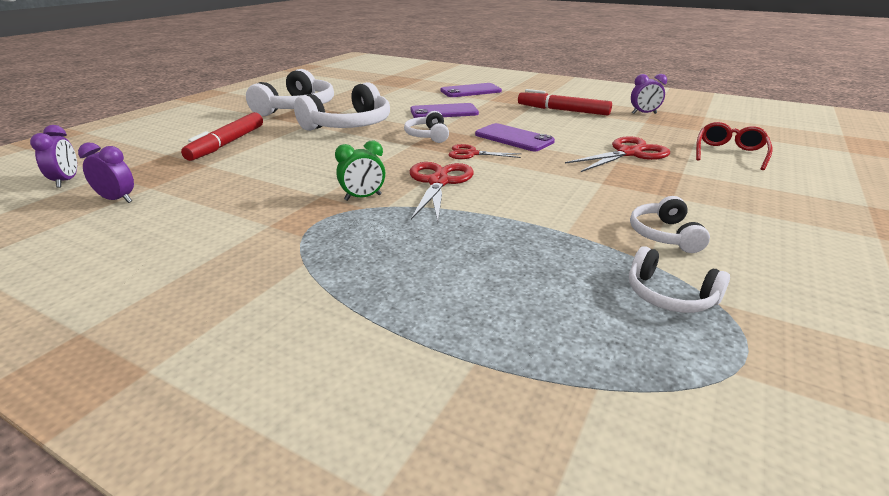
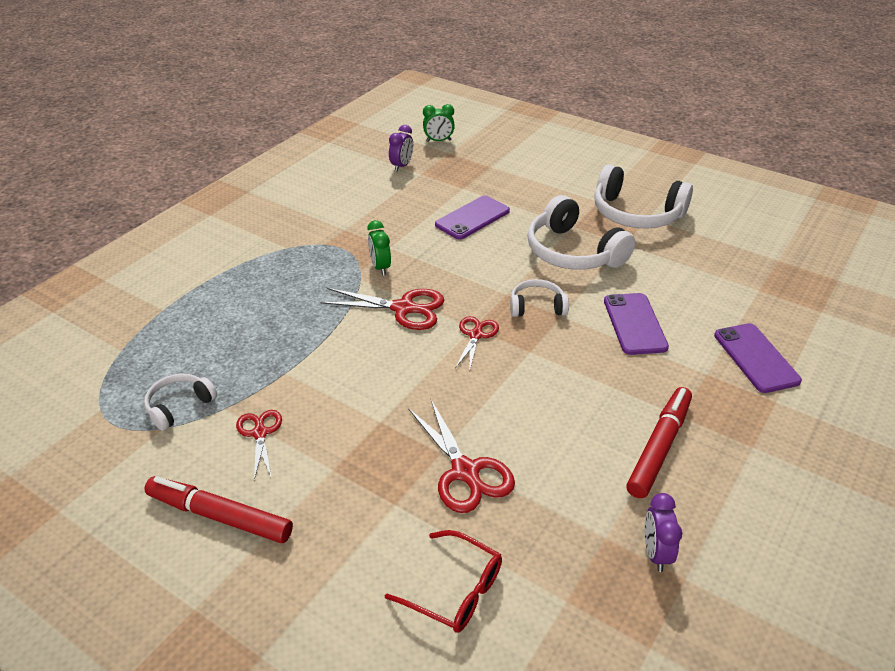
camera: 95 degrees right, 10 degrees up
purple clock [30,125,77,188] -> green clock [423,104,455,142]
red marker [181,112,263,161] -> red marker moved to [144,476,293,543]
purple phone [475,123,555,151] -> purple phone moved to [435,195,510,240]
white headphones [630,196,710,253] -> red scissors [236,410,282,480]

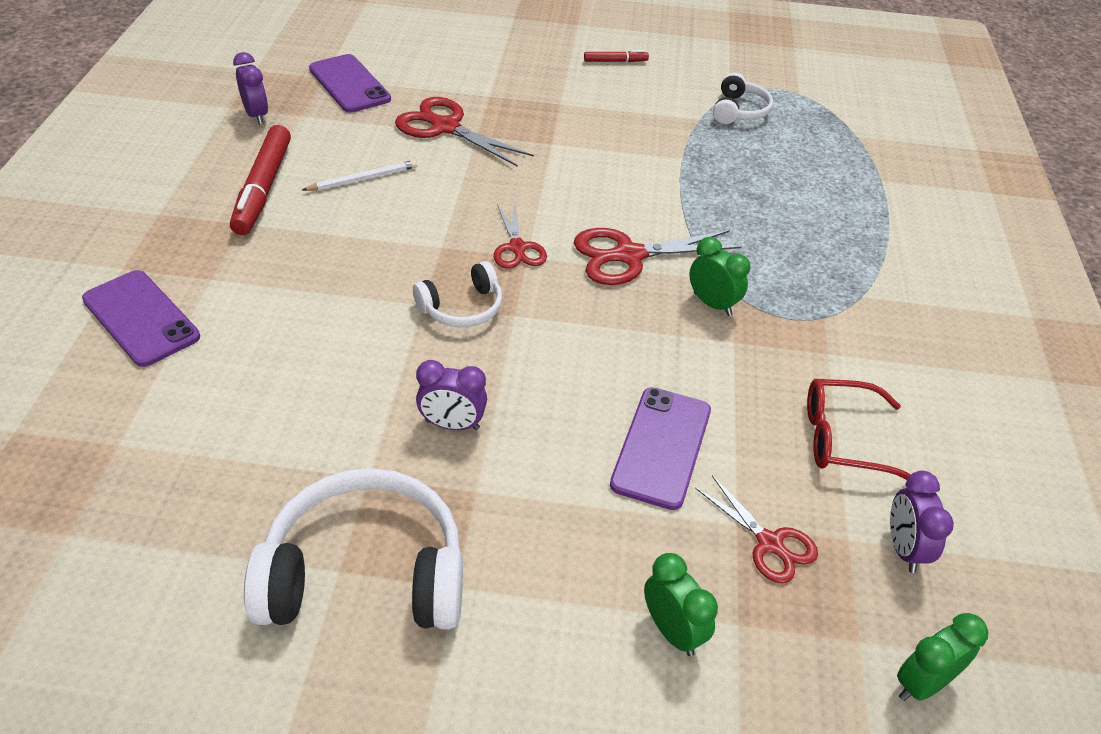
camera: 150 degrees right, 5 degrees up
red marker [144,476,293,543] -> red marker [584,50,649,62], size x0.49
red scissors [236,410,282,480] -> red scissors moved to [695,476,818,583]
red glasses [385,530,502,633] -> red glasses moved to [807,379,911,480]
white headphones [527,195,636,270] -> purple clock [416,360,487,430]
purple phone [604,293,669,355] -> purple phone moved to [309,54,391,113]
none -> white pencil [302,160,417,191]
none -> green clock [644,553,718,656]

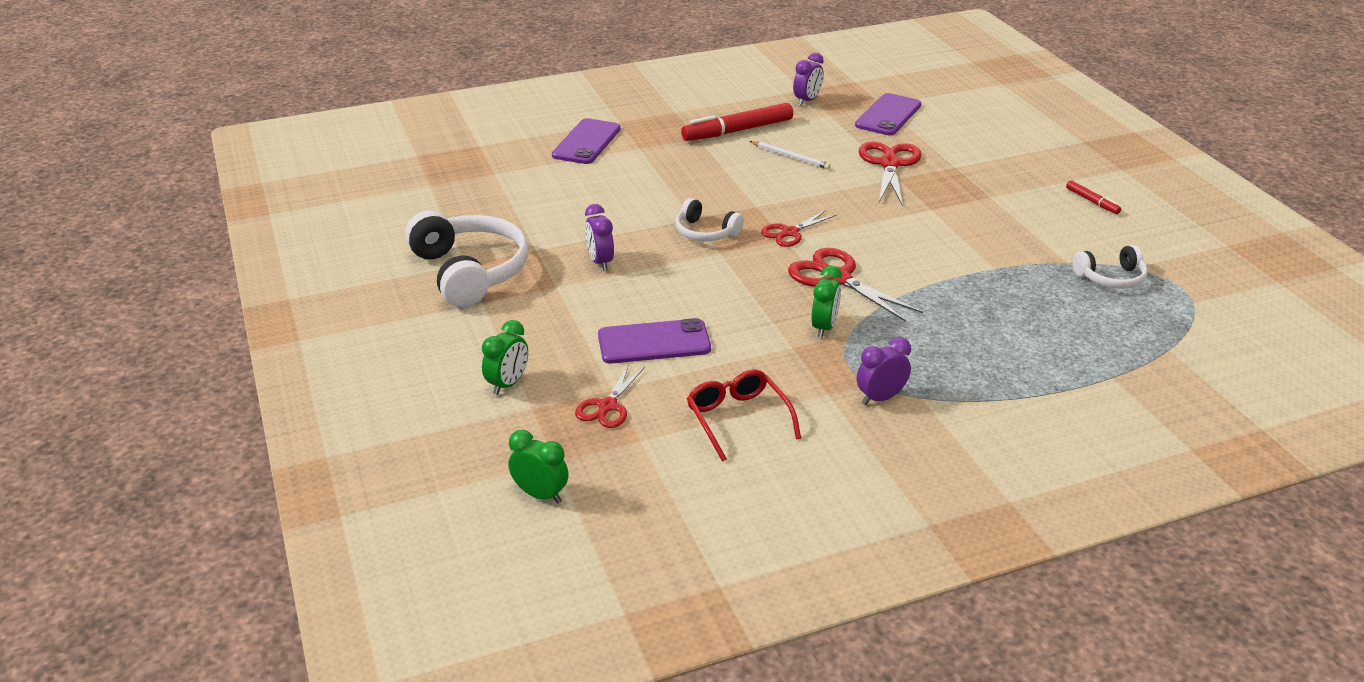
camera: 65 degrees right, 10 degrees down
purple clock [890,471,954,573] -> purple clock moved to [857,337,911,405]

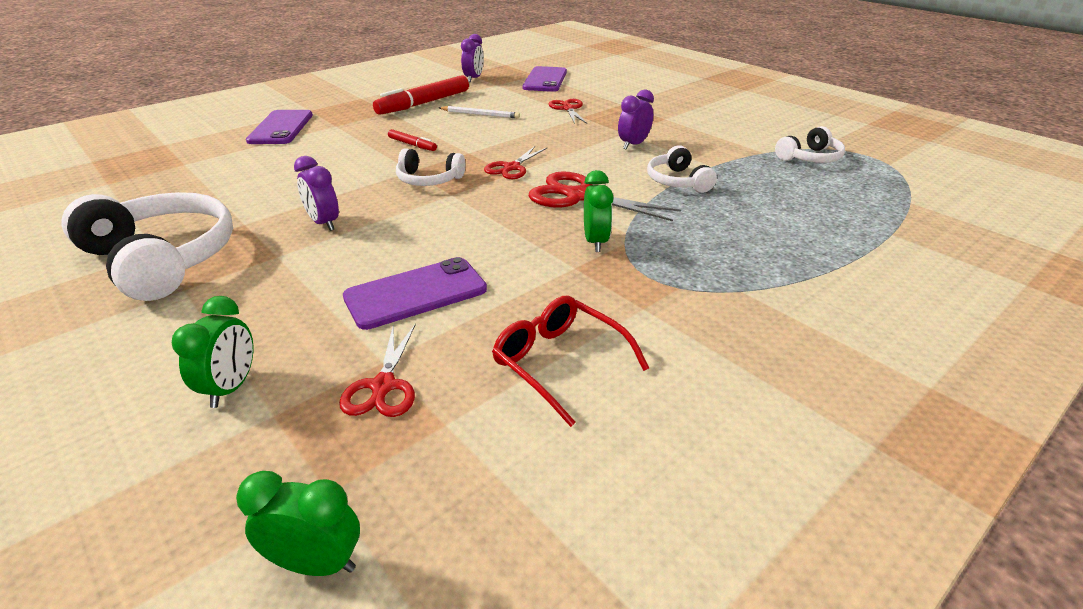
camera: 20 degrees left, 0 degrees up
purple clock [857,337,911,405] -> purple clock moved to [618,89,654,150]
red scissors [859,142,922,206] -> red scissors [549,99,587,124], size x0.62
red marker [1066,180,1121,214] -> red marker moved to [388,129,437,151]
none -> white headphones [647,146,717,193]

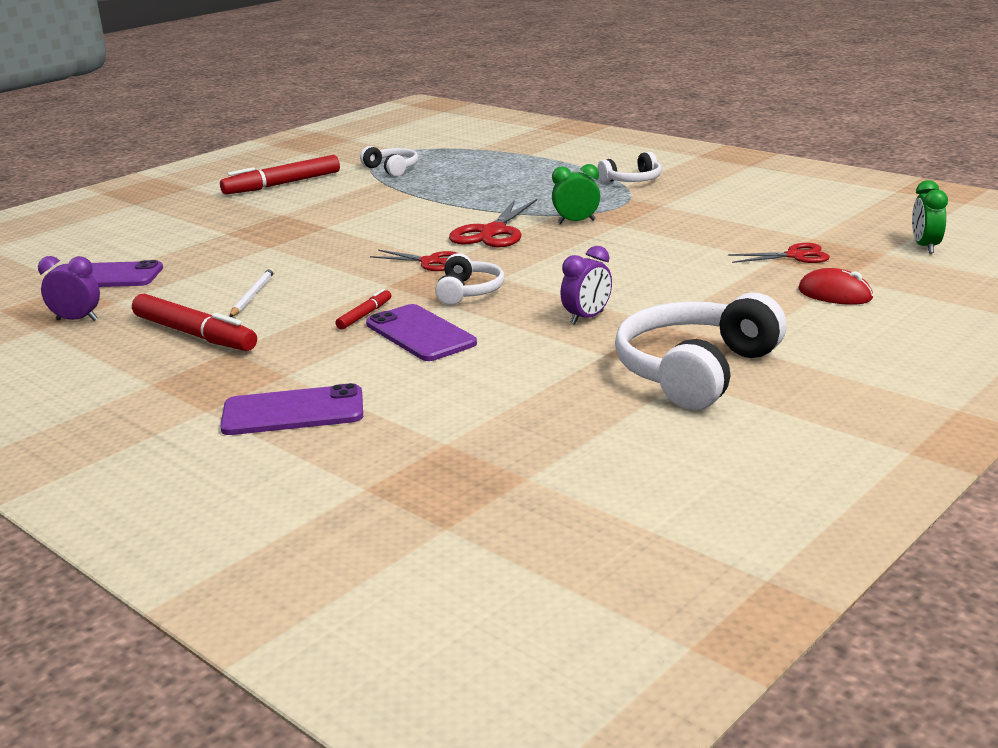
camera: 95 degrees left, 10 degrees down
green clock [172,296,253,408] -> red mouse [798,268,873,305]
purple phone [343,257,487,330] -> purple phone moved to [366,304,477,361]
red glasses [492,296,649,427] -> none
red scissors [549,99,587,124] -> none
purple clock [618,89,654,150] -> none
white headphones [647,146,717,193] -> white headphones moved to [597,152,662,183]
none -> red marker [220,155,340,195]

